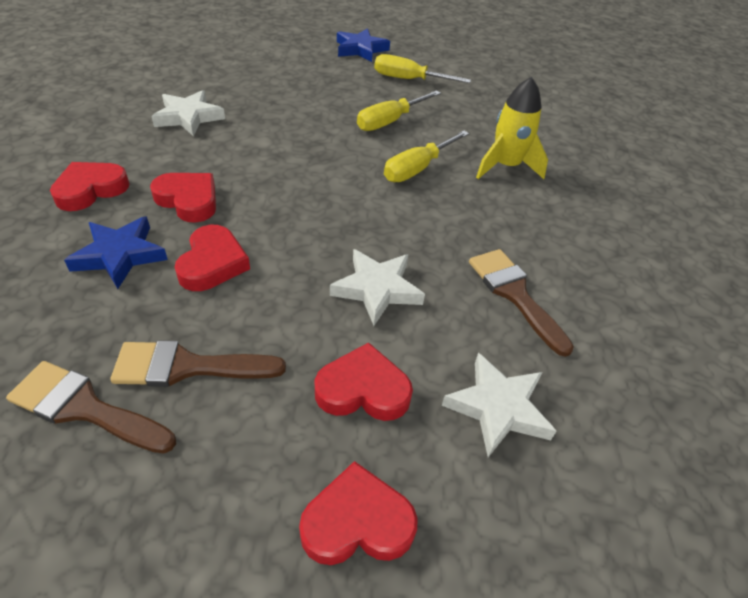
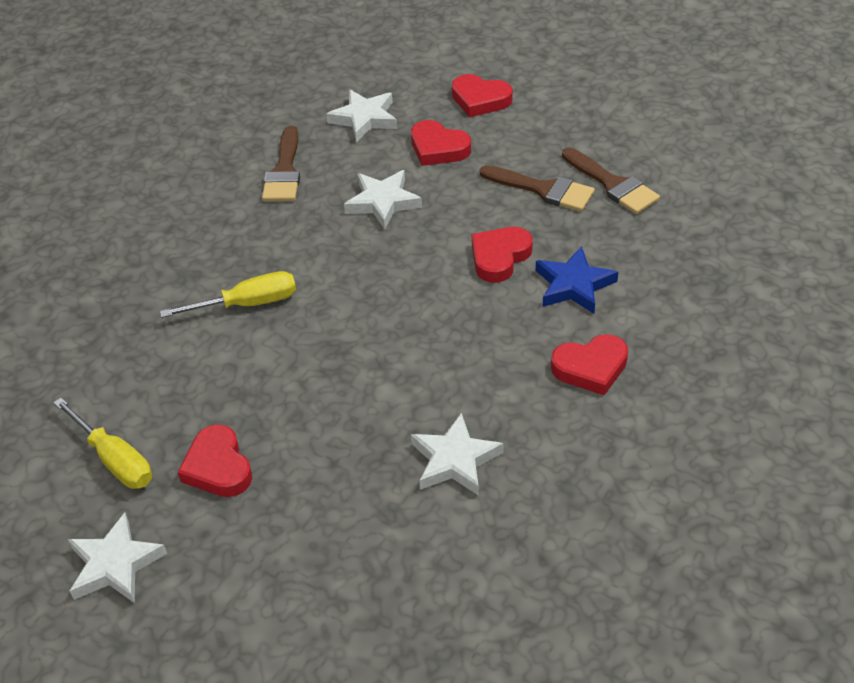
camera: 145 degrees left, 0 degrees up
red heart [150,173,216,223] -> red heart moved to [178,424,252,497]
blue star [337,28,390,62] -> white star [68,513,167,603]
yellow screwdriver [357,90,441,131] -> none
yellow rocket [476,77,548,179] -> none

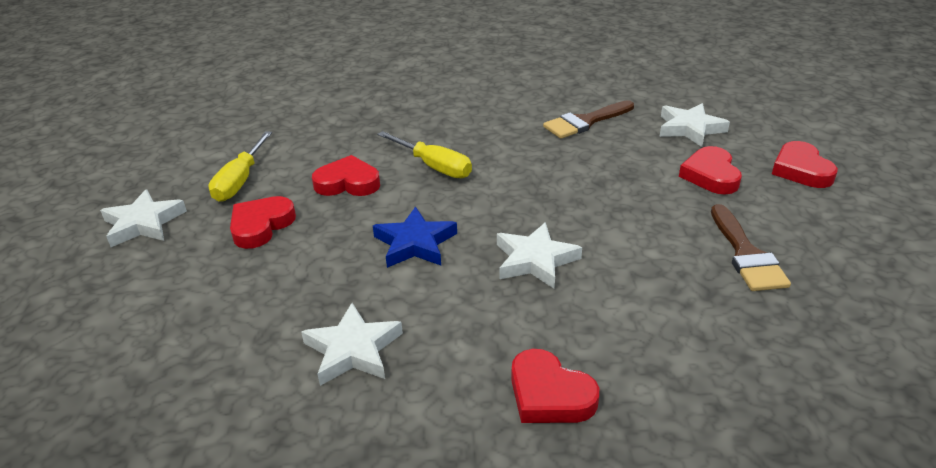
camera: 55 degrees right, 10 degrees down
white star [344,170,422,229] -> white star moved to [497,222,582,289]
red heart [472,227,533,283] -> red heart moved to [312,155,380,196]
blue star [536,246,618,314] -> blue star moved to [373,207,457,268]
brown brush [562,148,660,214] -> none

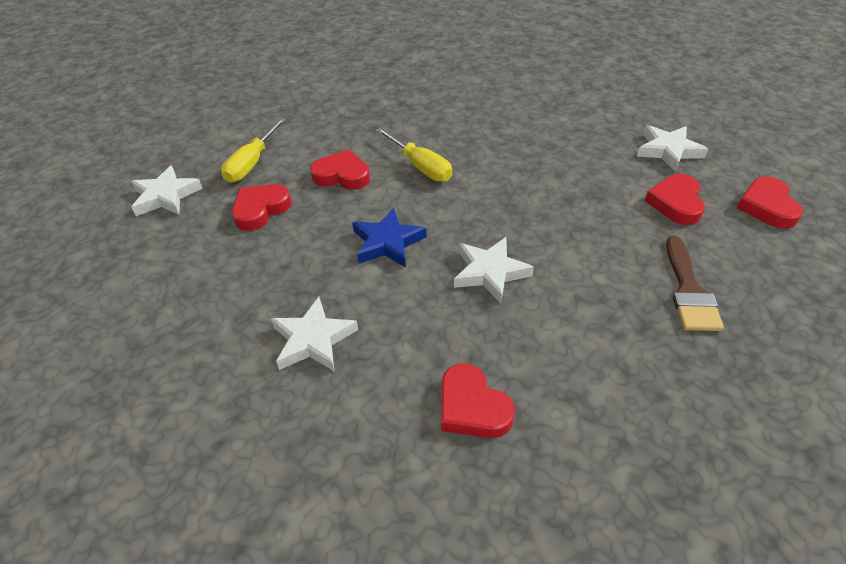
camera: 10 degrees right, 10 degrees up
brown brush [543,100,634,139] -> none

